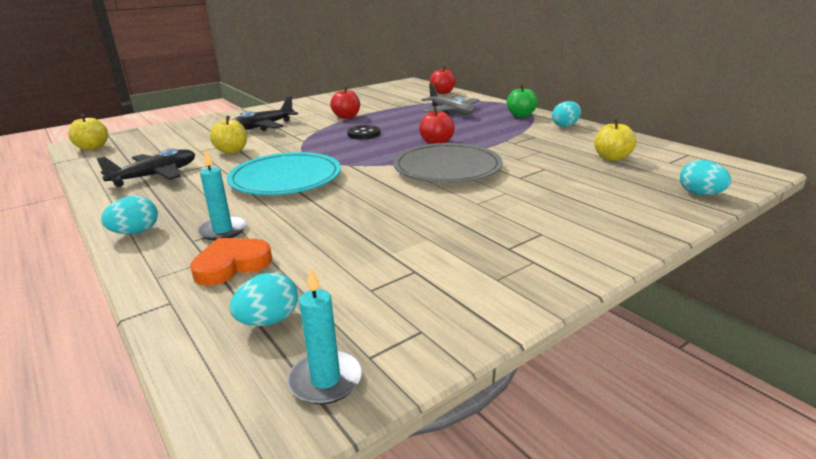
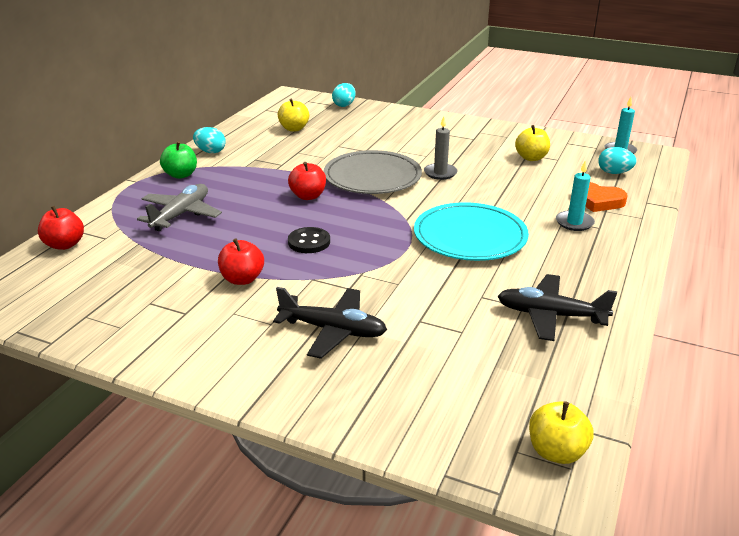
camera: 120 degrees left, 5 degrees up
turquoise egg [101,196,158,235] -> none
yellow apple [210,116,247,154] -> yellow apple moved to [515,125,550,161]
none -> grey candle [424,116,457,180]

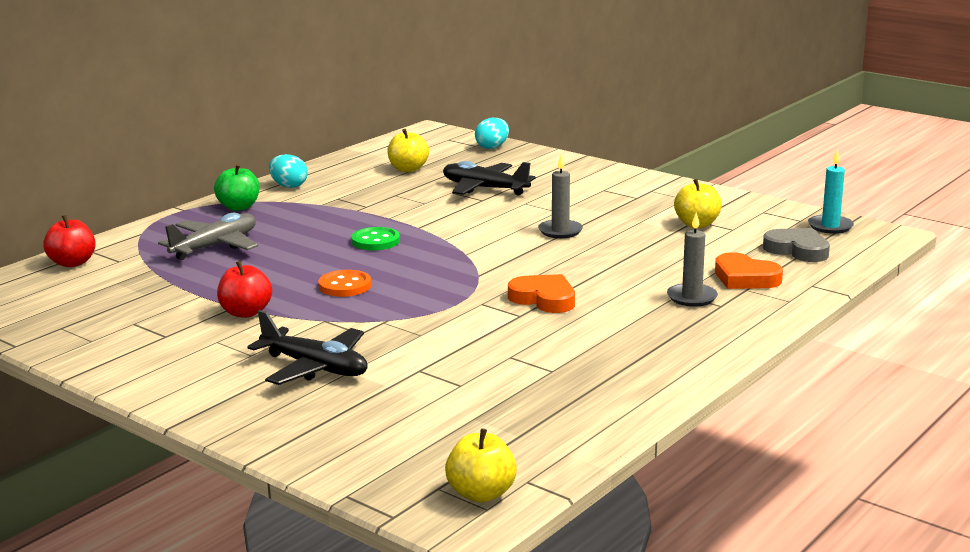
camera: 15 degrees right, 10 degrees down
red apple [288,162,326,200] -> green button [351,227,400,250]
black button [288,227,330,253] -> orange button [318,270,371,297]
grey plate [324,150,422,194] -> none
turquoise plate [414,202,529,261] -> orange heart [508,274,575,313]
black plane [497,274,617,341] -> black plane moved to [443,161,536,195]
turquoise candle [556,160,595,231] -> grey candle [667,213,718,307]
turquoise egg [598,147,637,174] -> grey heart [763,228,830,262]

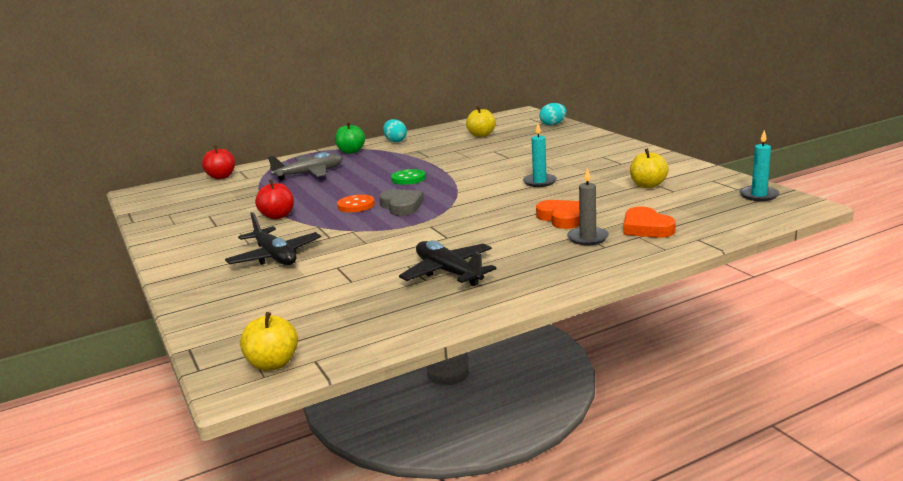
camera: 25 degrees right, 0 degrees up
black plane [443,161,536,195] -> black plane moved to [399,240,496,286]
orange heart [508,274,575,313] -> orange heart moved to [536,200,580,229]
grey candle [538,155,583,238] -> turquoise candle [523,124,557,187]
grey heart [763,228,830,262] -> grey heart moved to [379,189,424,216]

